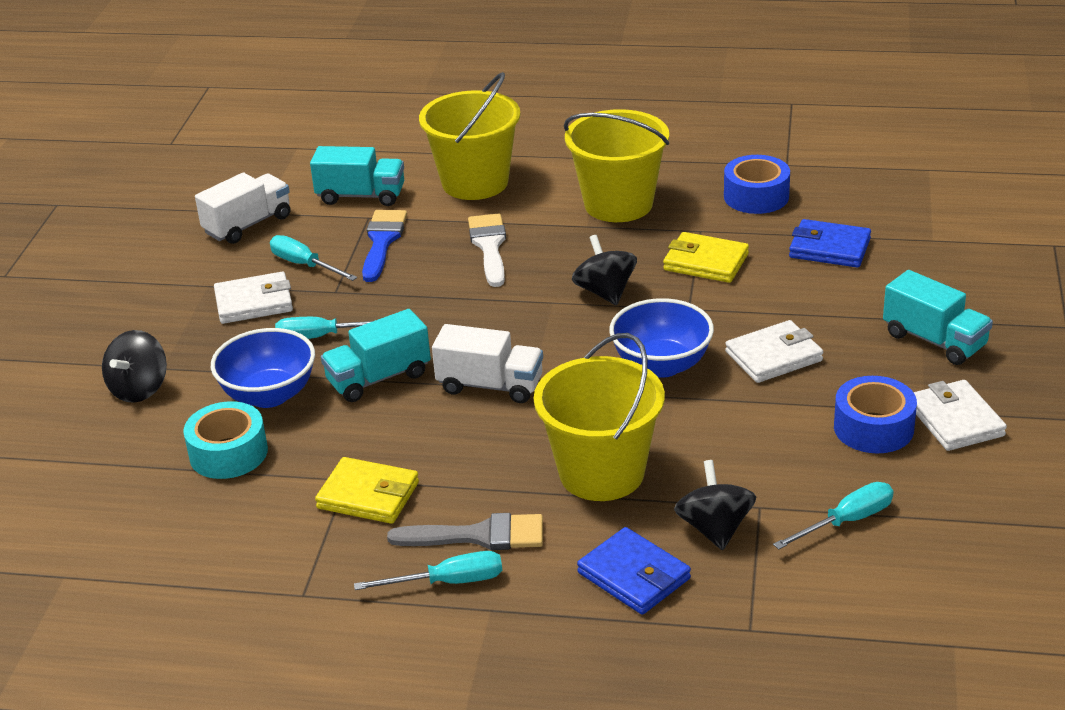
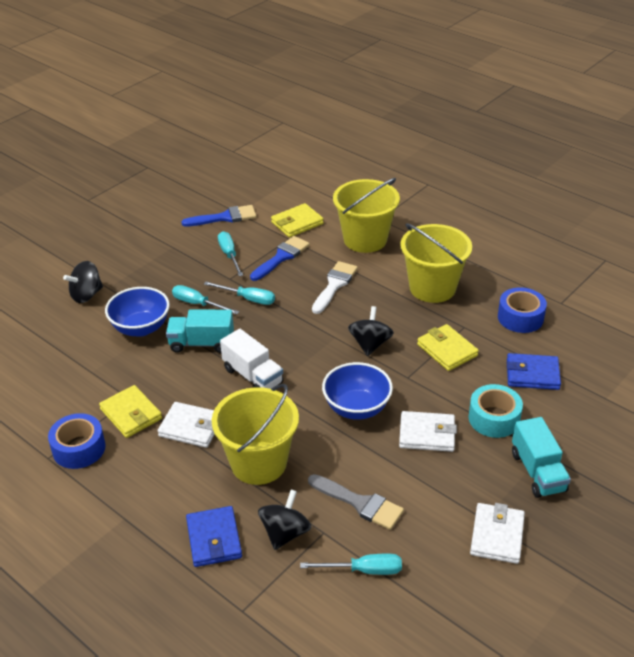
camera: 30 degrees right, 5 degrees up
turquoise tape [183,401,268,479] -> turquoise tape moved to [468,384,523,438]
white truck [195,172,290,244] -> blue brush [181,205,256,227]
white wallet [214,272,293,324] -> white wallet moved to [158,402,215,448]
turquoise truck [310,146,404,206] -> yellow wallet [271,203,324,238]
turquoise screwdriver [354,551,502,590] -> turquoise screwdriver moved to [204,282,275,305]
grey brush [387,513,543,550] -> grey brush moved to [308,474,404,530]
blue wallet [789,219,871,268] -> blue wallet turned 45 degrees counterclockwise [507,353,561,390]
blue tape [834,376,917,453] -> blue tape moved to [48,413,106,469]

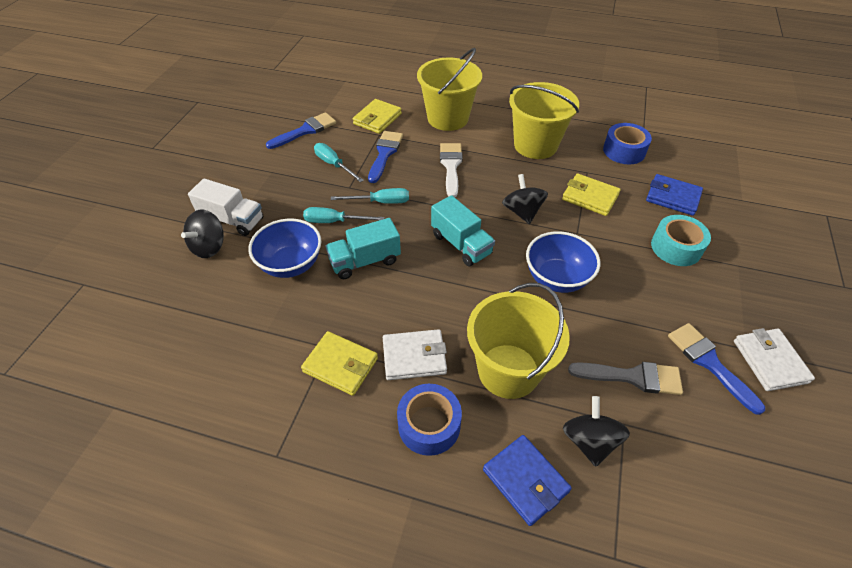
camera: 25 degrees left, 10 degrees up
blue tape [48,413,106,469] -> blue tape moved to [397,384,462,456]
white truck [220,329,283,389] -> white truck moved to [188,178,263,236]
turquoise screwdriver [300,554,402,575] -> none
white wallet [399,411,457,452] -> none
blue wallet [507,353,561,390] -> blue wallet turned 45 degrees clockwise [646,174,703,216]
turquoise truck [512,417,571,498] -> turquoise truck moved to [431,195,495,267]
none -> blue brush [668,323,765,415]

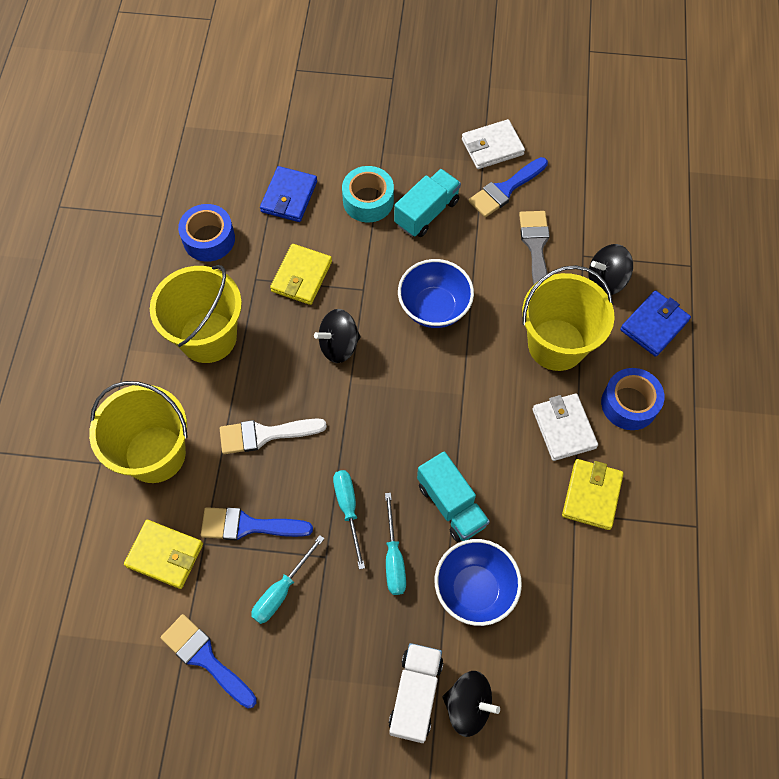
camera: 100 degrees left, 15 degrees up
turquoise truck [431,195,495,267] -> turquoise truck moved to [394,169,461,237]

